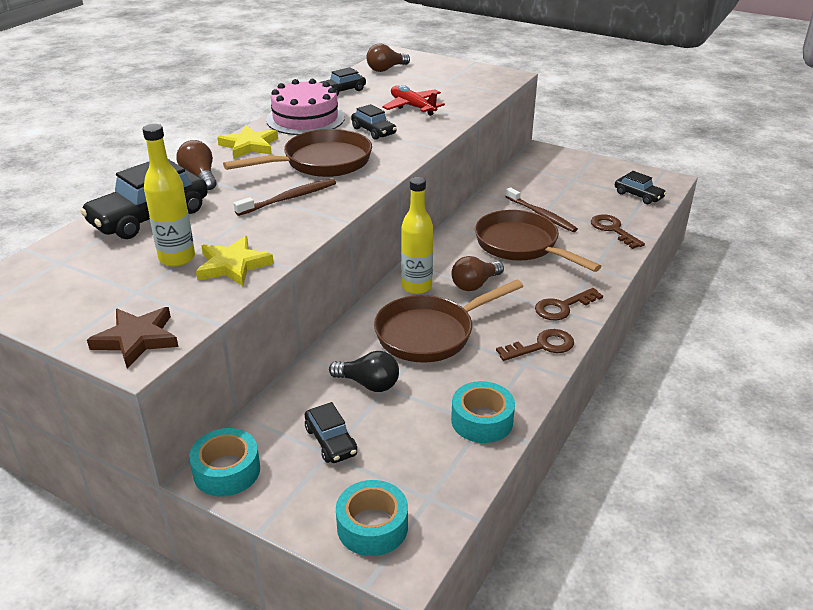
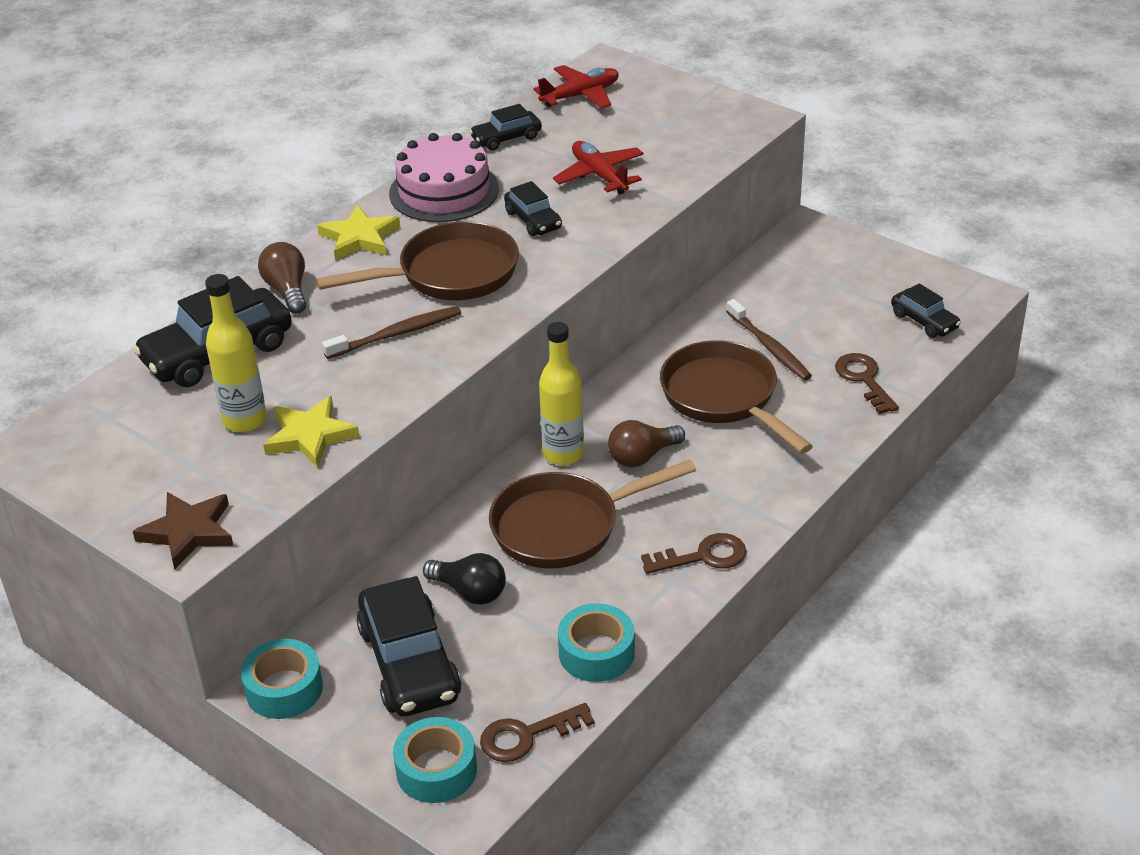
camera: 10 degrees right, 5 degrees up
black car [305,402,357,463] -> black car [356,576,461,716], size x1.86
brown light bulb [366,44,410,72] -> red plane [533,65,619,109]
brown key [535,288,603,321] -> brown key moved to [480,703,594,762]

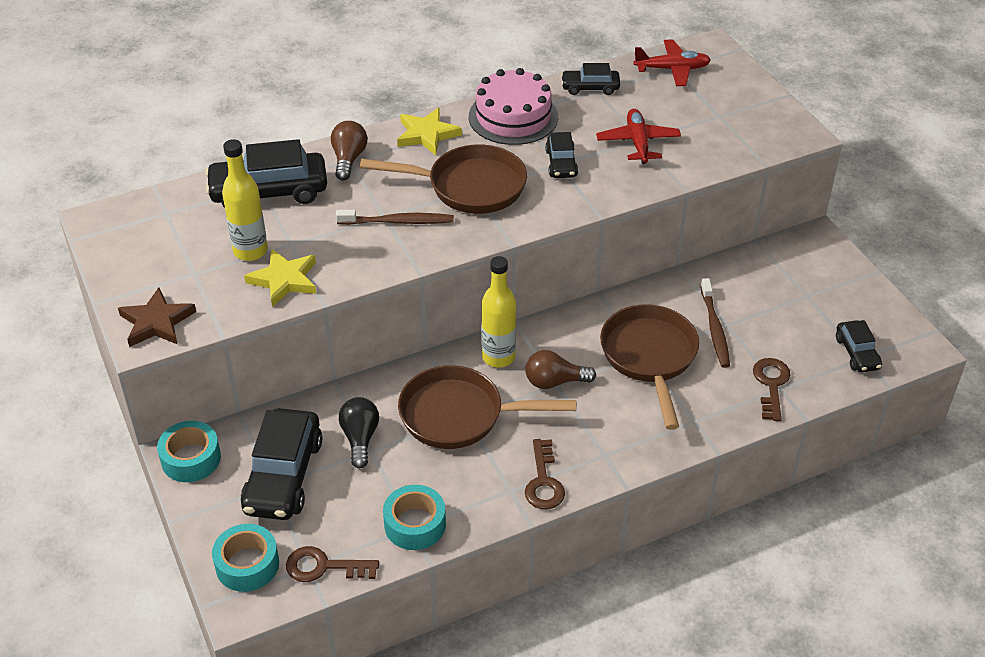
camera: 25 degrees right, 5 degrees up
black light bulb [423,553,506,605] -> black light bulb turned 150 degrees counterclockwise [339,397,379,468]
brown key [641,533,746,574] -> brown key turned 75 degrees clockwise [525,439,565,509]

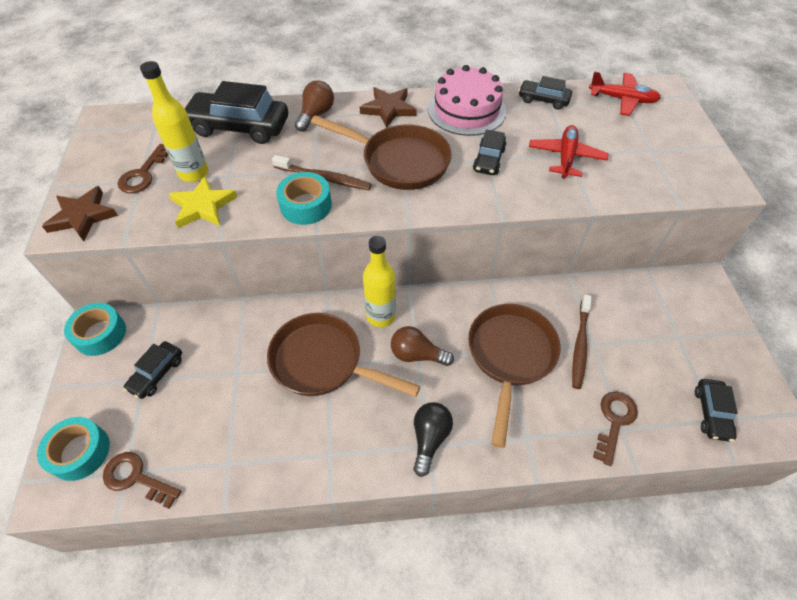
camera: 20 degrees right, 10 degrees up
black car [240,408,322,520] -> black car [123,341,182,399], size x0.54
black light bulb [339,397,379,468] -> black light bulb moved to [413,402,453,477]
turquoise tape [383,485,446,550] -> turquoise tape moved to [276,172,332,225]
yellow star [397,108,462,155] -> brown star [360,87,417,128]
brown key [525,439,565,509] -> brown key moved to [118,144,168,193]

